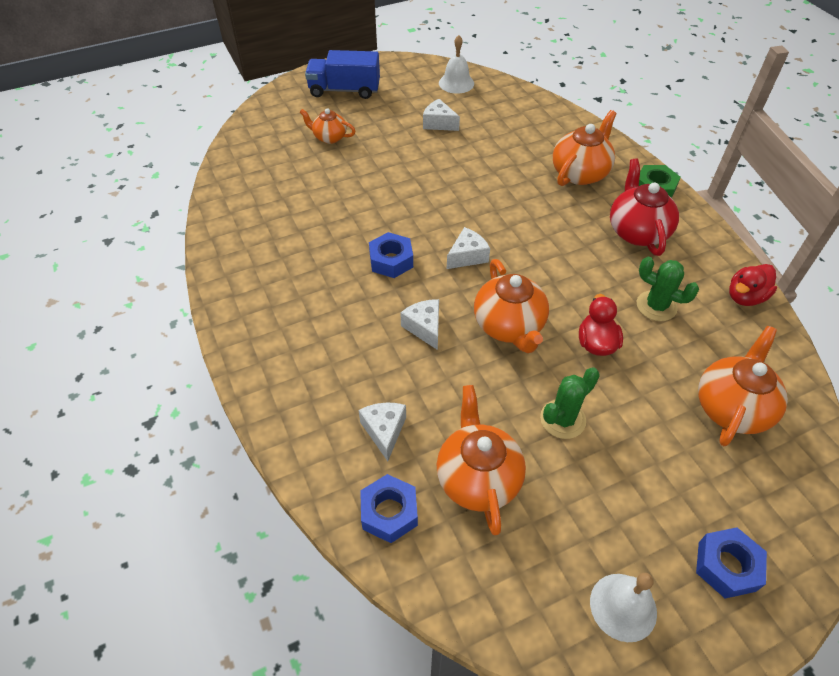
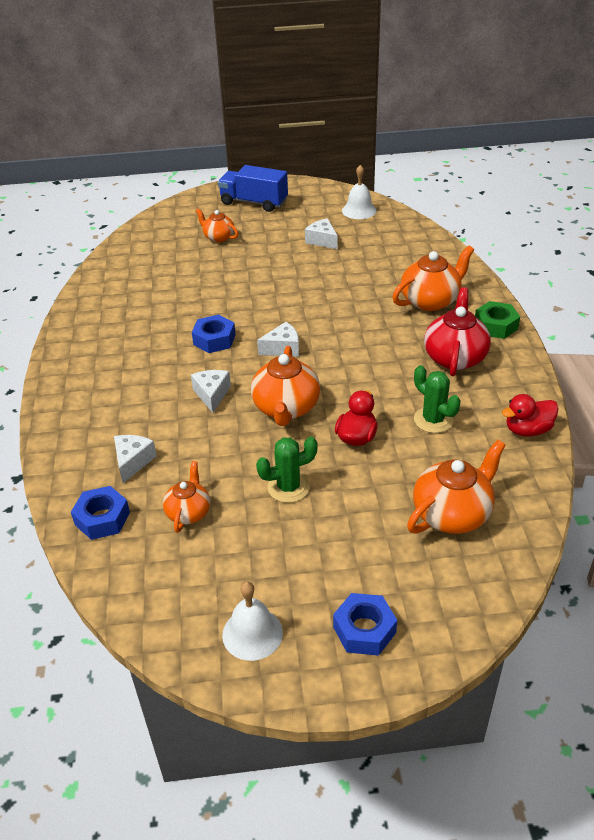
camera: 20 degrees right, 10 degrees down
orange teapot [436,385,526,535] -> orange teapot [163,461,210,533], size x0.60

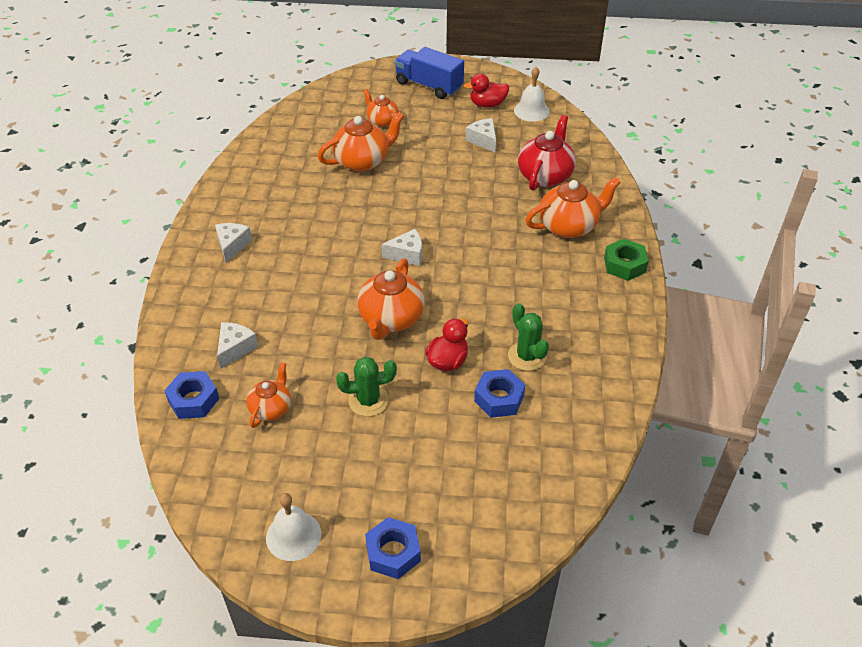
camera: 10 degrees right, 5 degrees up
white cheese [191,370,231,413] -> white cheese moved to [215,223,252,263]
blue nut [192,315,236,353] -> blue nut moved to [474,369,525,418]
orange teapot [407,440,506,534] -> orange teapot moved to [317,112,404,172]
red teapot [424,287,491,376] -> red teapot moved to [518,115,576,191]
red duck [502,394,559,437] -> red duck moved to [464,74,509,108]

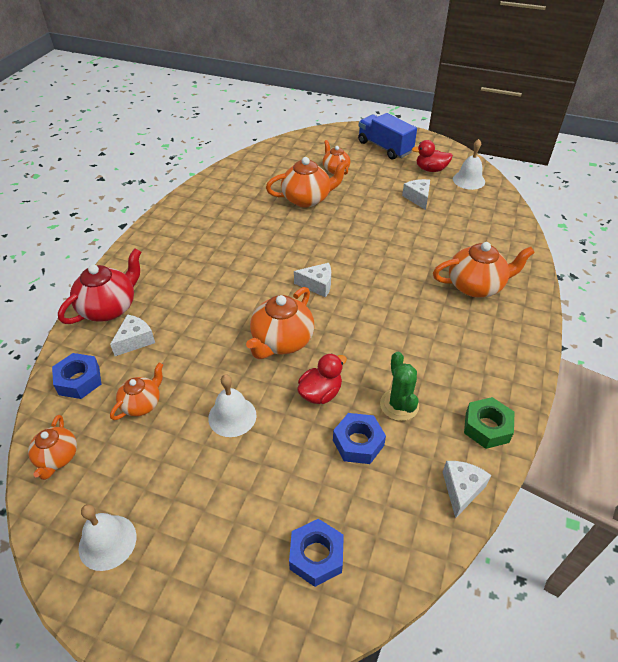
camera: 15 degrees right, 0 degrees up
white cheese [215,223,252,263] -> white cheese moved to [443,461,491,519]
green cactus [336,357,397,417] -> white bell [208,374,257,437]
blue nut [365,517,421,579] -> blue nut moved to [289,519,344,587]
red teapot [518,115,576,191] -> red teapot moved to [58,248,141,324]
green nut [604,239,649,281] -> green nut moved to [464,397,514,449]
none -> orange teapot [28,415,77,480]

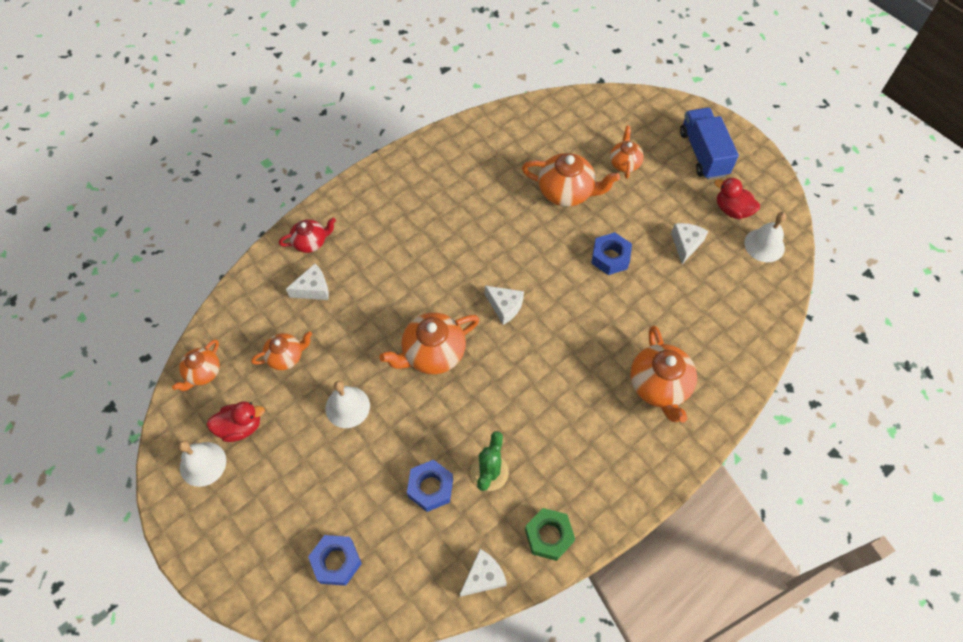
camera: 30 degrees right, 15 degrees up
blue nut [52,353,101,399] -> blue nut moved to [591,232,632,275]
red teapot [58,248,141,324] -> red teapot [279,218,336,253], size x0.60
red duck [297,353,347,404] -> red duck moved to [207,401,265,442]
orange teapot [433,242,535,297] -> orange teapot turned 60 degrees clockwise [630,326,697,422]

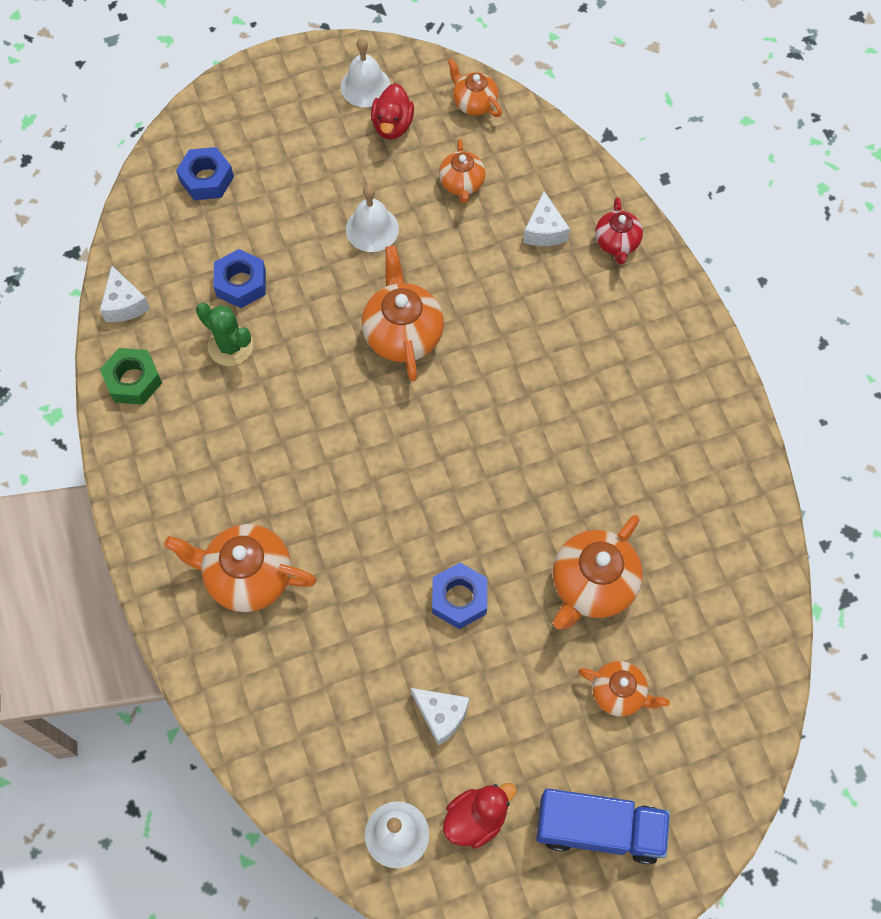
camera: 110 degrees right, 5 degrees up
white cheese [485,286,524,325] -> none

